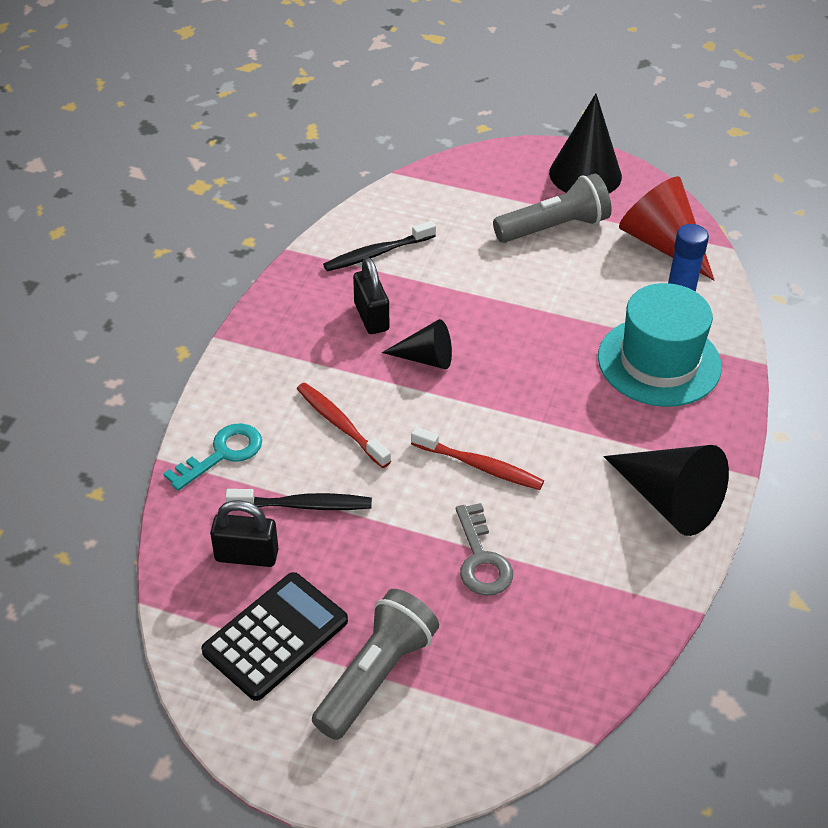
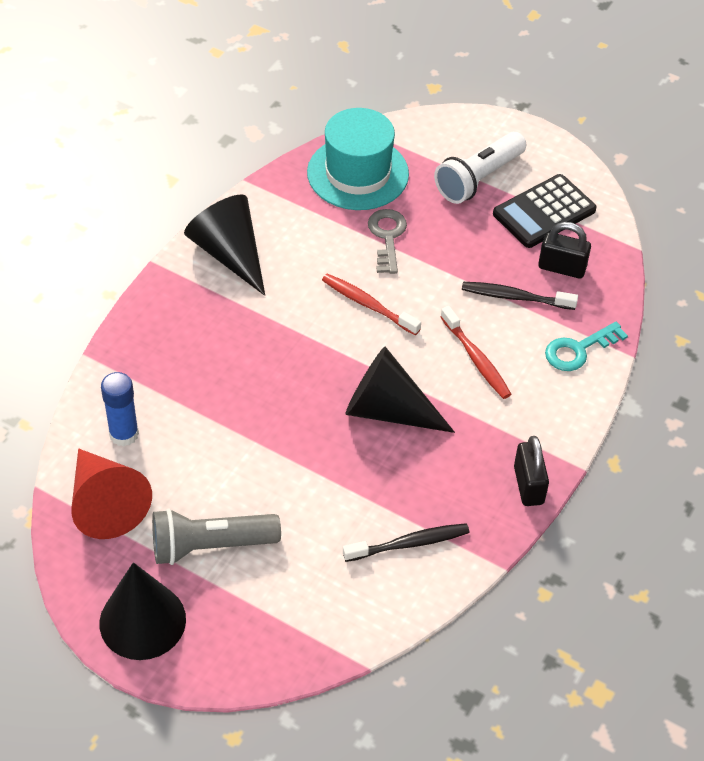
camera: 170 degrees left, 5 degrees up
grey flashlight [312,589,439,740] -> white flashlight [434,132,526,204]
black padlock [353,257,389,334] -> black padlock moved to [514,436,549,506]
black cone [382,319,452,369] -> black cone [345,347,455,433], size x1.67
turquoise hat [598,283,722,407] -> turquoise hat moved to [307,108,409,210]

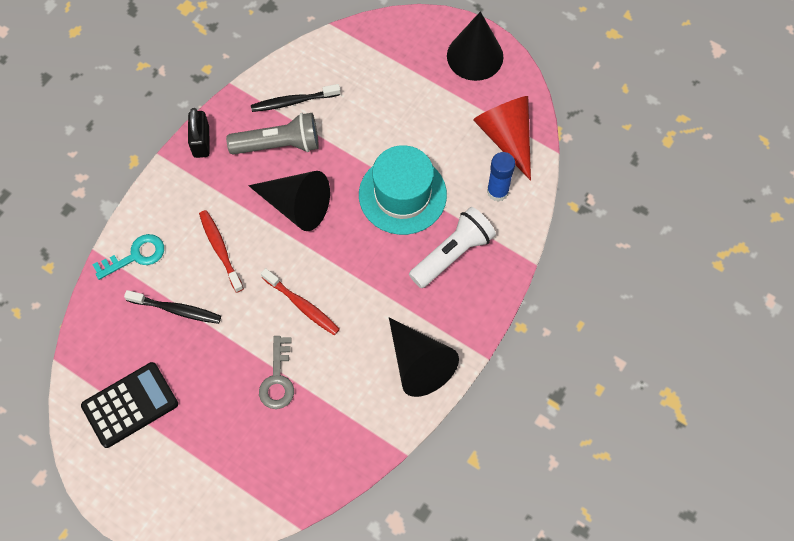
camera: 175 degrees left, 15 degrees up
grey flashlight [152,508,281,565] -> grey flashlight moved to [226,113,319,154]
turquoise hat [307,108,409,210] -> turquoise hat moved to [359,145,447,235]
white flashlight [434,132,526,204] -> white flashlight moved to [409,207,496,288]
black padlock [538,222,591,279] -> none

